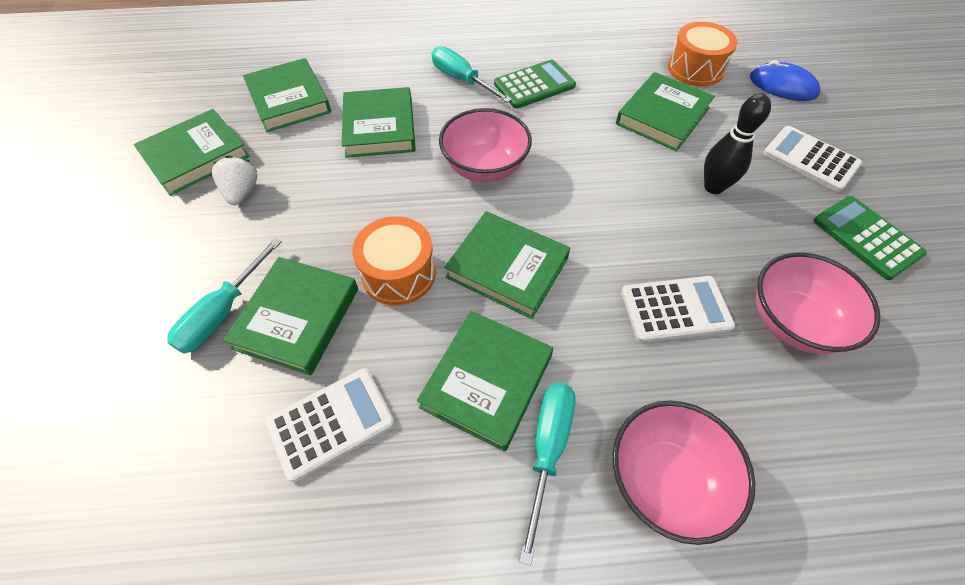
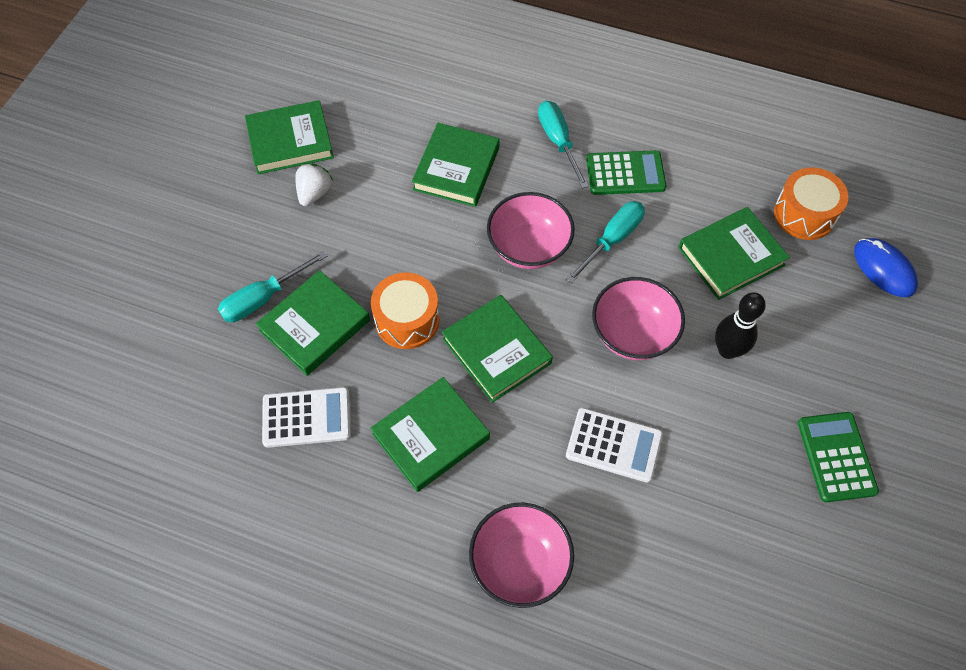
camera: 25 degrees right, 5 degrees up
green book [243,58,331,132] -> none
turquoise screwdriver [519,383,576,565] -> turquoise screwdriver moved to [566,201,645,284]
pink bowl [756,252,881,354] -> pink bowl moved to [592,277,685,360]
white calculator [763,126,862,192] -> none

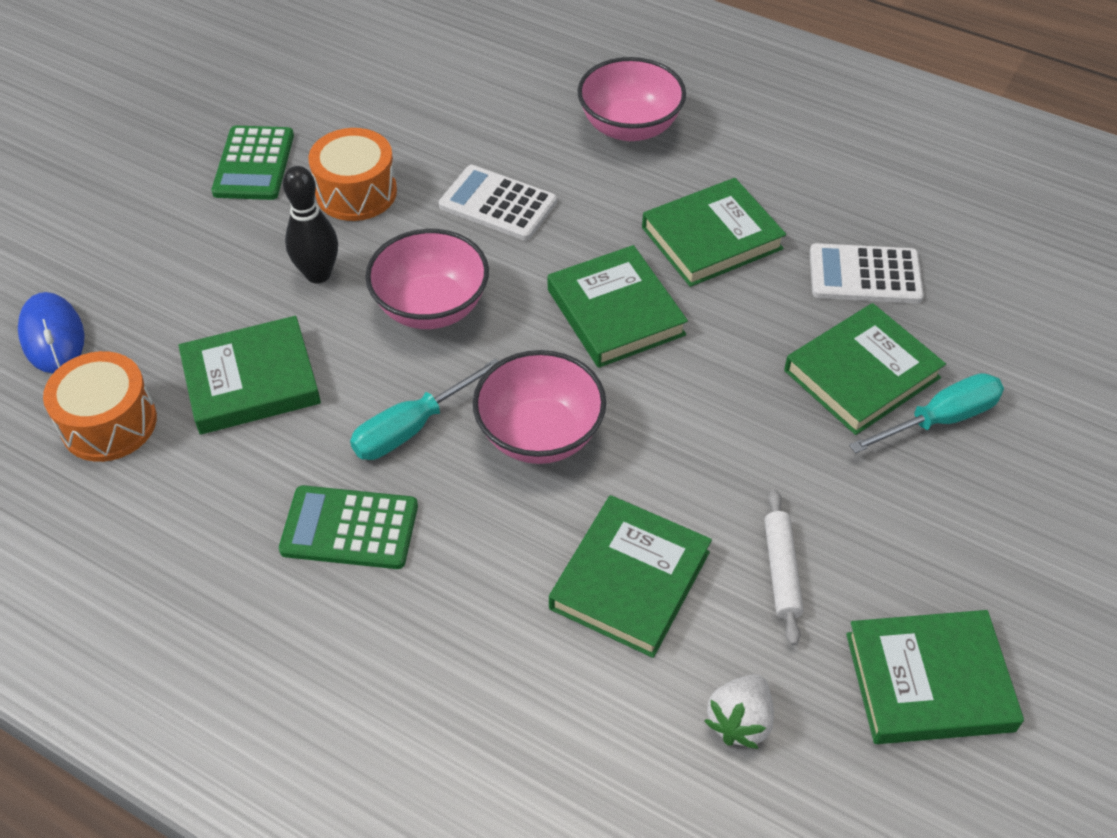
camera: 170 degrees left, 10 degrees down
white strawberry [295,163,333,206] -> white strawberry moved to [704,674,774,749]
orange drum [371,272,440,349] -> orange drum moved to [308,128,397,221]
turquoise screwdriver [538,101,589,189] -> none
none -> white rolling pin [764,489,803,646]

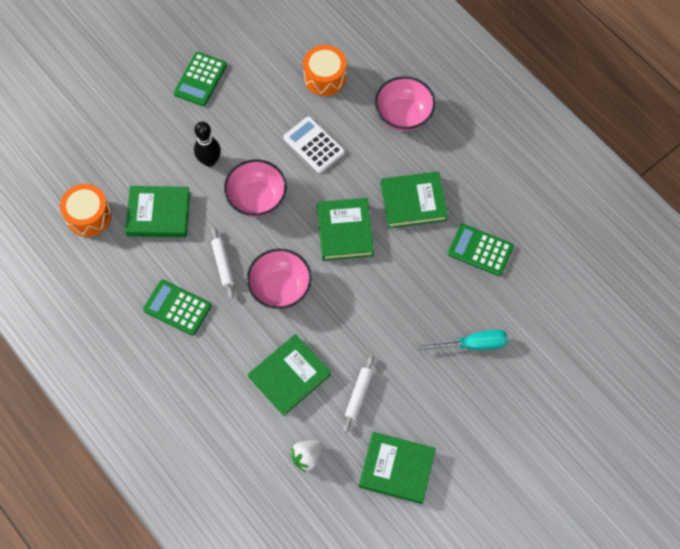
camera: 20 degrees right, 15 degrees up
blue mouse [18,292,84,373] -> none
orange drum [308,128,397,221] -> orange drum moved to [303,45,347,96]
turquoise screwdriver [350,358,499,460] -> white rolling pin [211,227,234,299]
green book [784,303,946,435] -> none
white calculator [810,243,924,304] -> green calculator [448,224,514,276]

